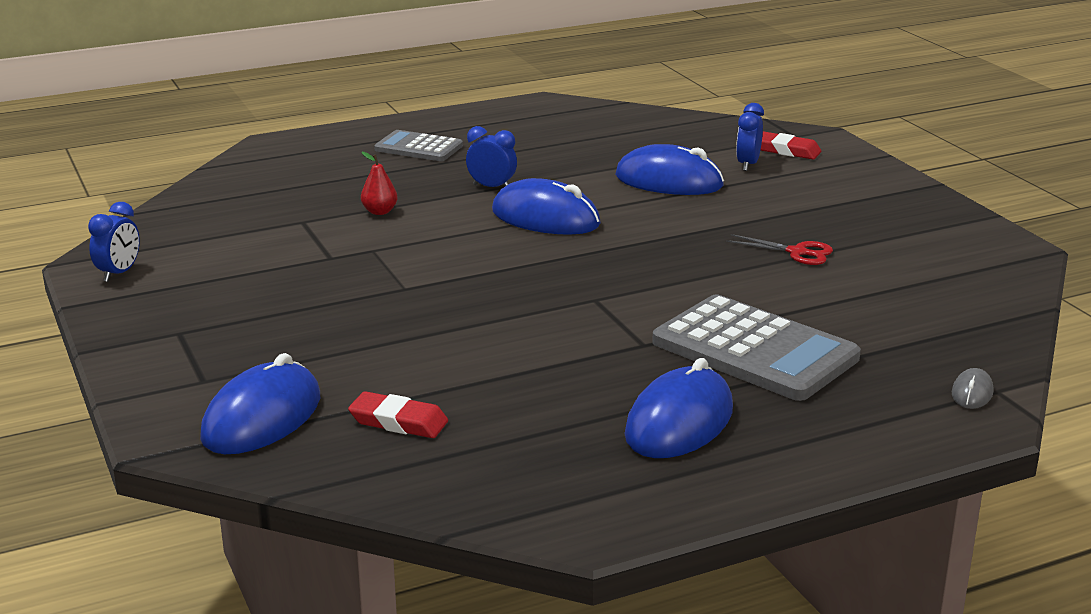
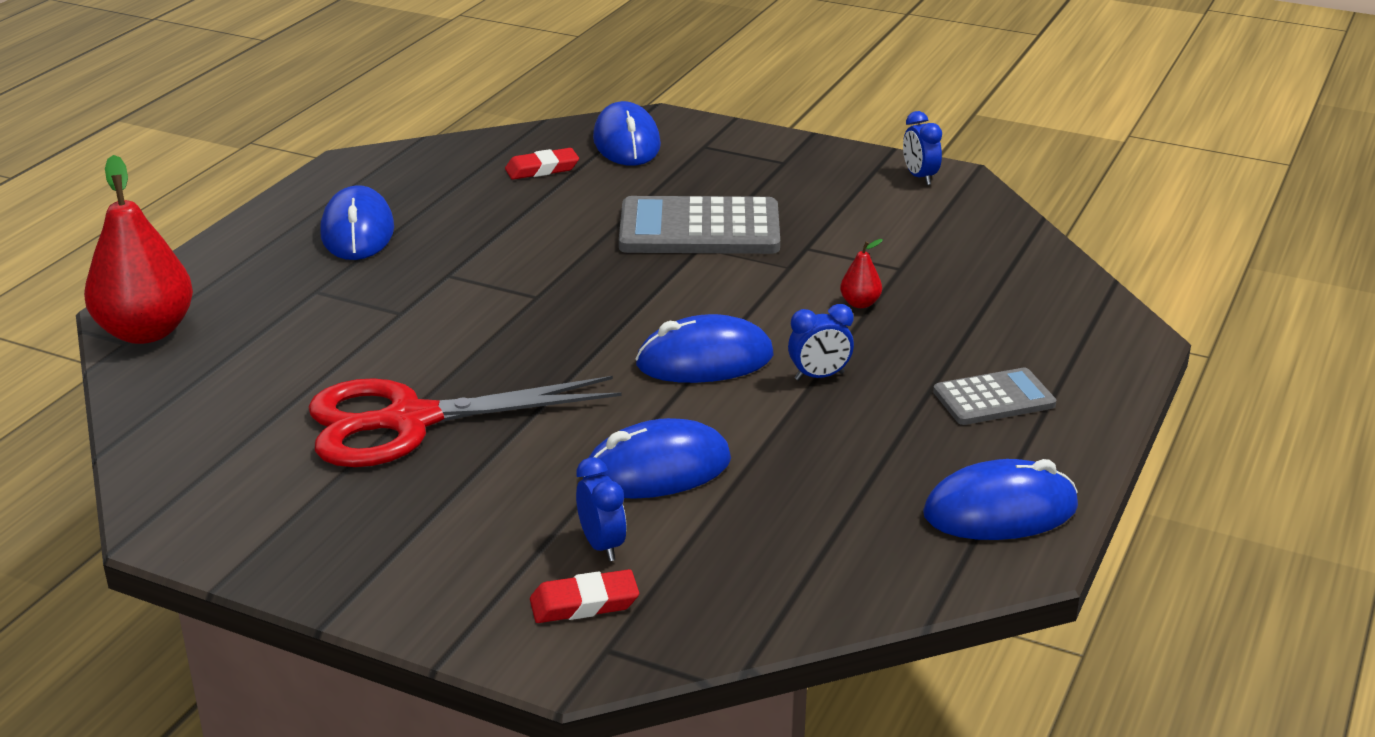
camera: 140 degrees right, 5 degrees up
grey calculator [652,294,861,401] -> grey calculator moved to [619,196,780,254]
red scissors [726,234,833,265] -> red scissors [308,376,622,467], size x2.46
grey mouse [952,368,993,409] -> red pear [84,155,193,344]
none -> blue mouse [923,459,1078,540]

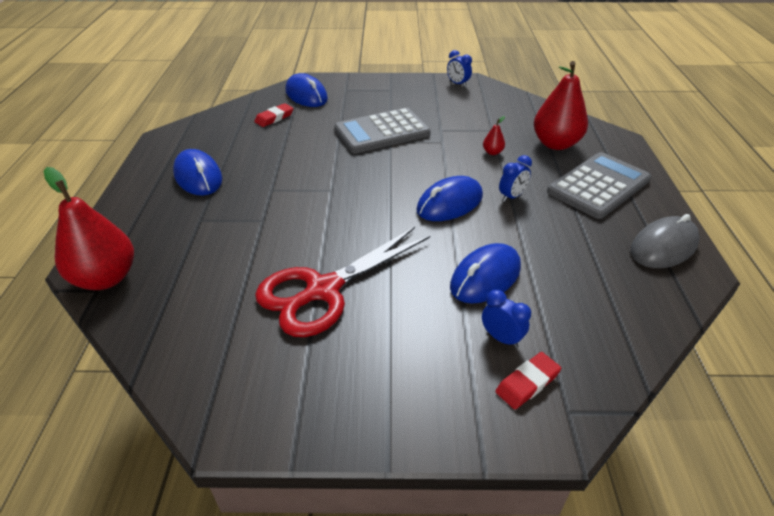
camera: 25 degrees left, 10 degrees up
blue mouse [923,459,1078,540] -> grey mouse [631,214,700,268]
grey calculator [933,367,1056,425] -> grey calculator [547,152,651,219], size x1.75
none -> red pear [534,61,588,150]

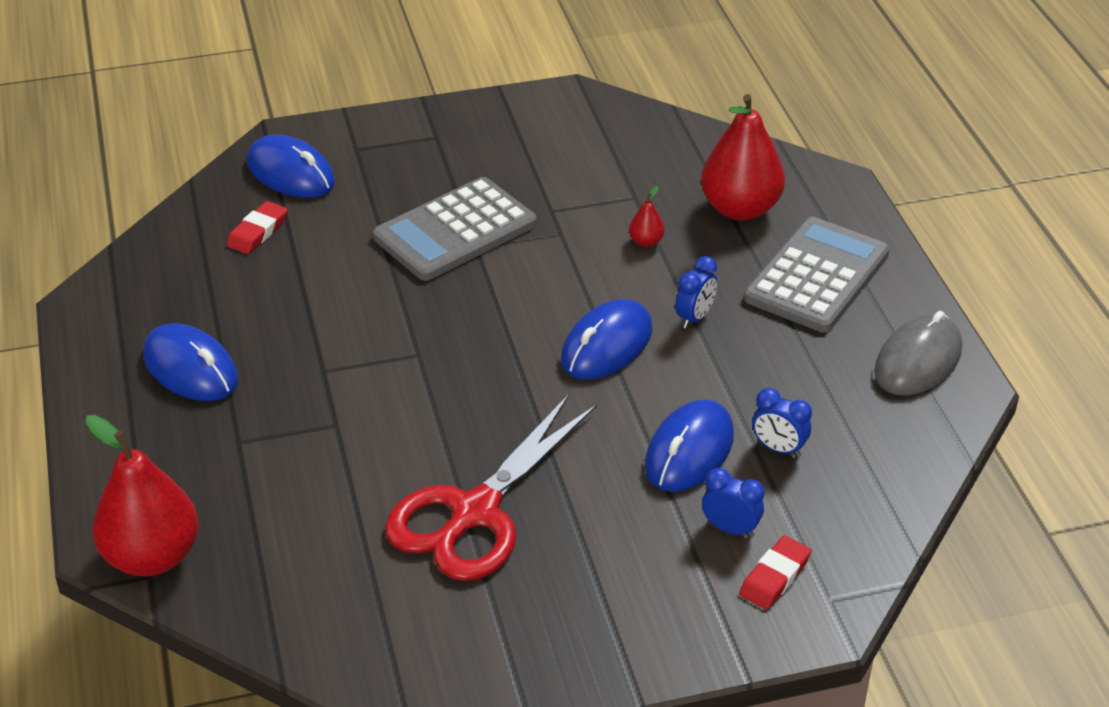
camera: 15 degrees left, 0 degrees up
blue clock [447,50,472,87] -> blue clock moved to [752,388,812,457]

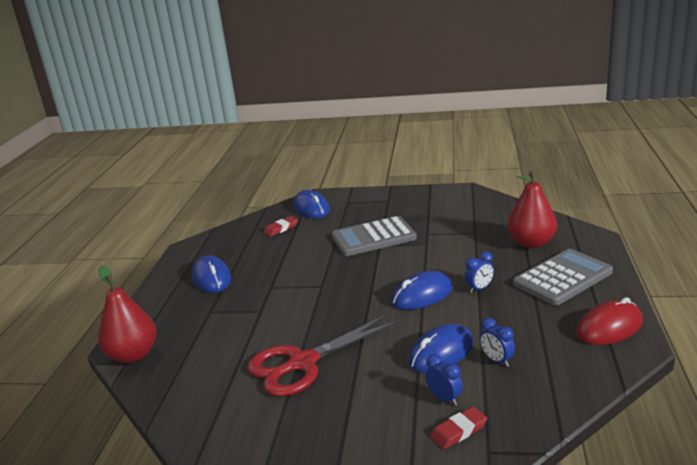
camera: 25 degrees right, 15 degrees down
red pear [629,186,665,247] -> none
grey mouse [874,311,962,396] -> red mouse [576,297,643,345]

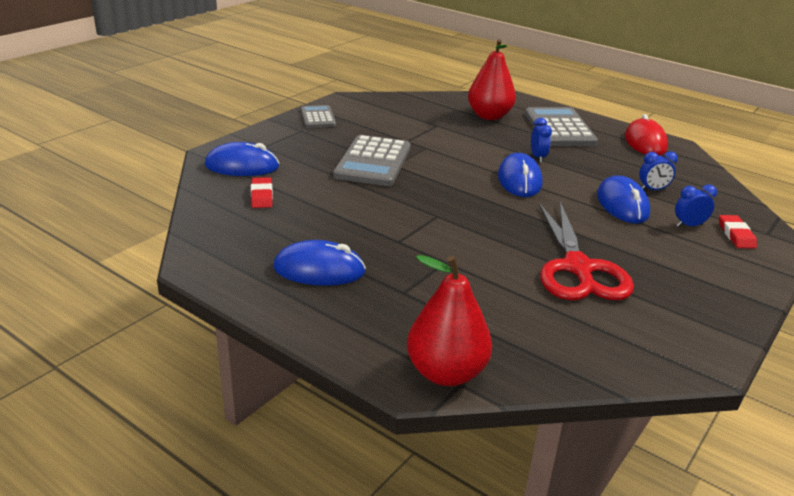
camera: 65 degrees left, 5 degrees up
none -> grey calculator [301,105,336,128]

